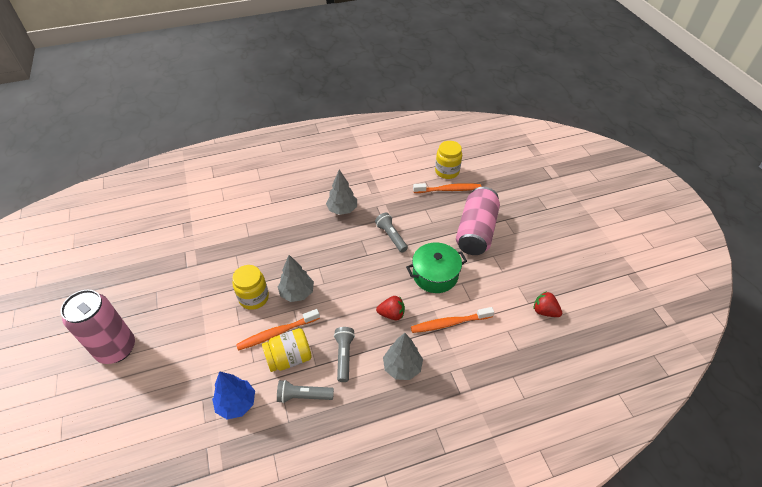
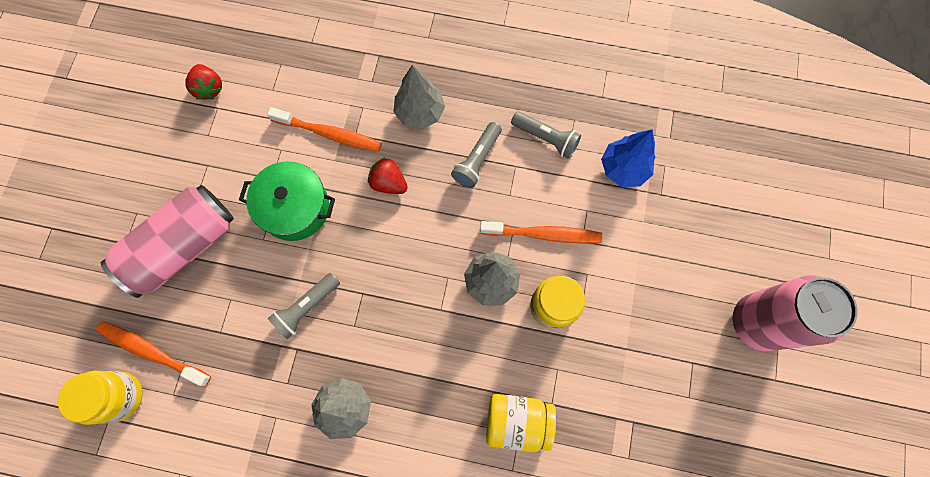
camera: 150 degrees left, 25 degrees up
yellow jar [262,328,312,372] -> yellow jar moved to [486,394,556,452]
grey flashlight [375,213,408,253] -> grey flashlight turned 45 degrees clockwise [268,273,340,339]

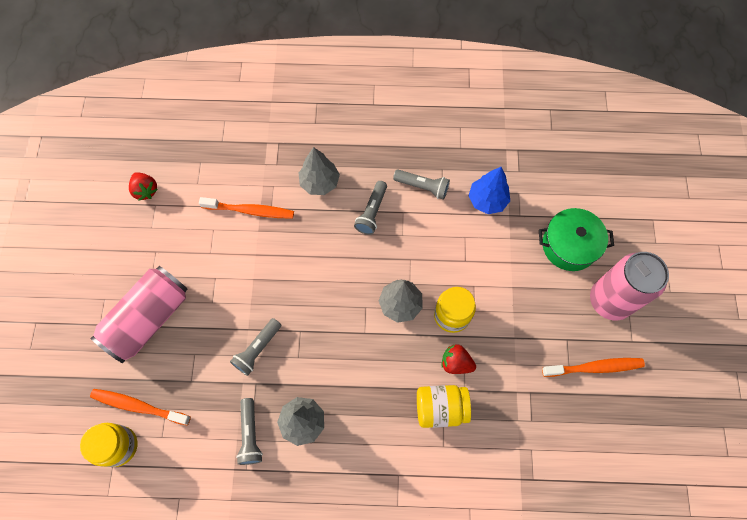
camera: 10 degrees left, 5 degrees down
green pot [239,161,335,241] -> green pot moved to [539,208,614,271]
red strawberry [368,157,408,194] -> red strawberry moved to [441,344,476,374]
orange toothbrush [480,221,602,243] -> orange toothbrush moved to [542,358,645,377]
none -> grey flashlight [236,398,263,465]

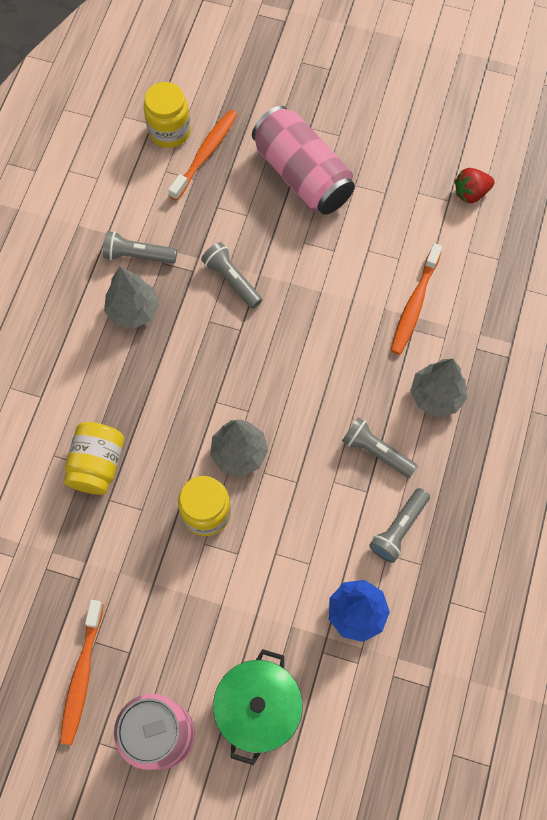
camera: 105 degrees right, 0 degrees up
red strawberry [441,344,476,374] -> none

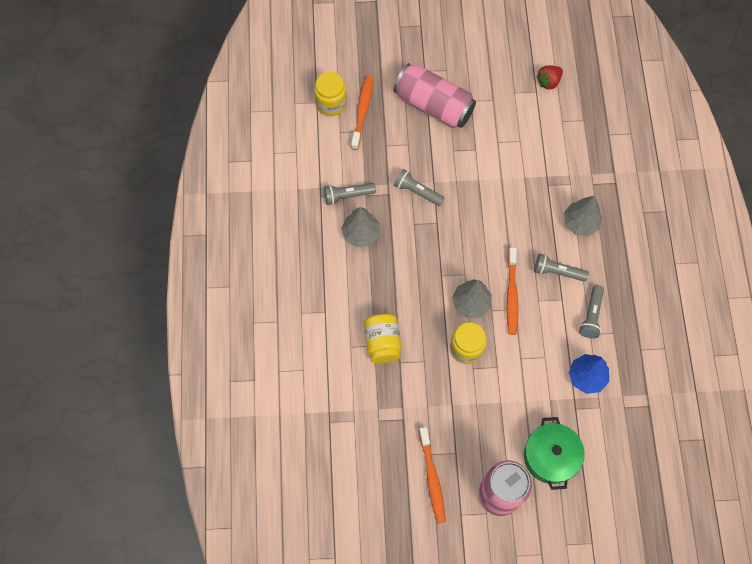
camera: 20 degrees left, 0 degrees up
orange toothbrush [391,243,442,355] -> orange toothbrush moved to [506,247,519,335]

